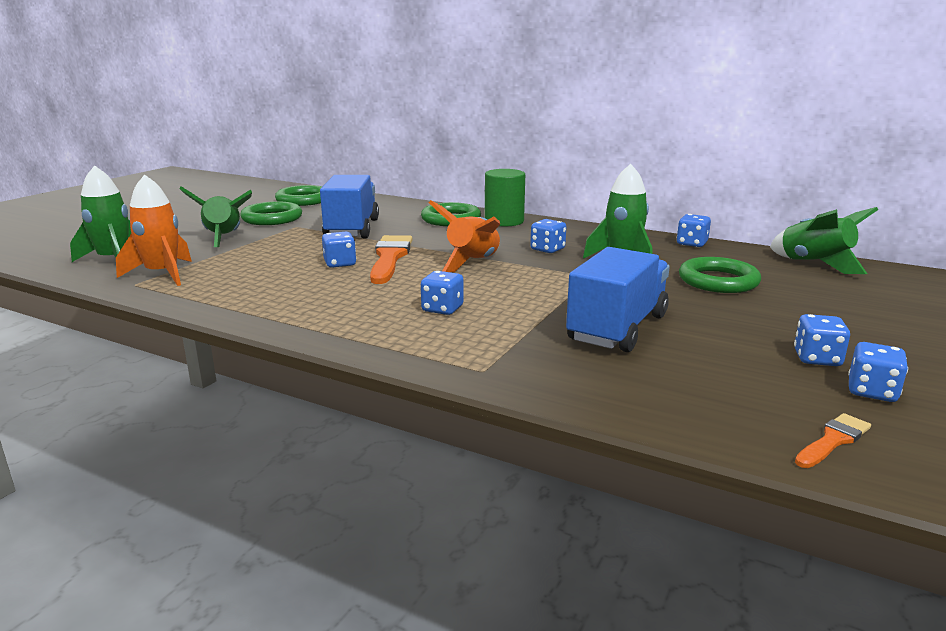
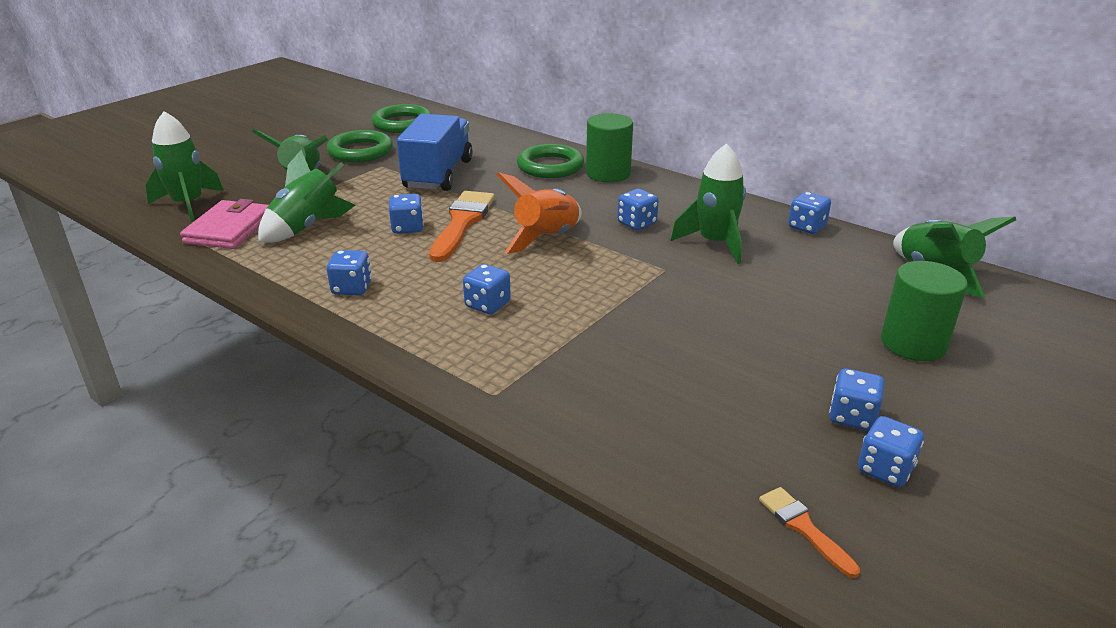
camera: 10 degrees right, 10 degrees up
orange rocket [116,174,192,286] -> pink wallet [180,199,269,249]
blue truck [566,247,670,352] -> none
green ring [679,257,761,293] -> none
orange brush [795,413,871,468] -> orange brush turned 90 degrees counterclockwise [759,487,860,578]
none -> green rocket [258,150,355,243]
none -> blue dice [327,250,372,295]
none -> green cylinder [881,261,968,361]

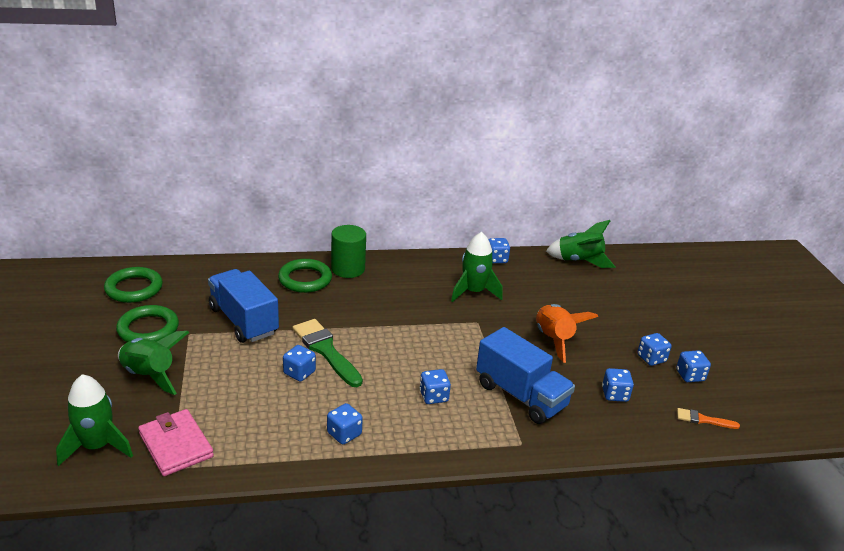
camera: 50 degrees left, 0 degrees up
green rocket [258,150,355,243] -> none
orange brush [429,191,495,262] -> green brush [293,319,363,387]
orange rocket [497,173,582,254] -> orange rocket moved to [536,304,598,363]
blue dice [618,189,659,230] -> blue dice moved to [602,368,634,402]
green cylinder [881,261,968,361] -> none
none -> blue truck [476,327,575,424]

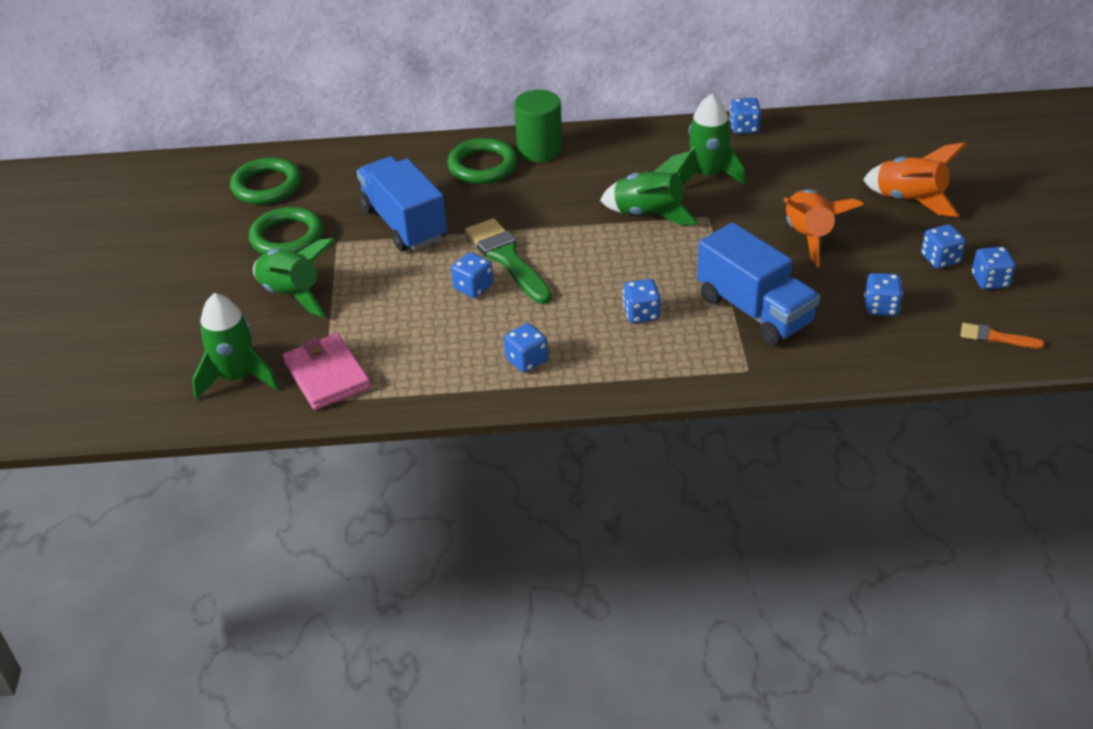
camera: 10 degrees right, 10 degrees up
green rocket [546,220,616,268] -> green rocket moved to [600,150,699,225]
none -> orange rocket [863,142,966,217]

